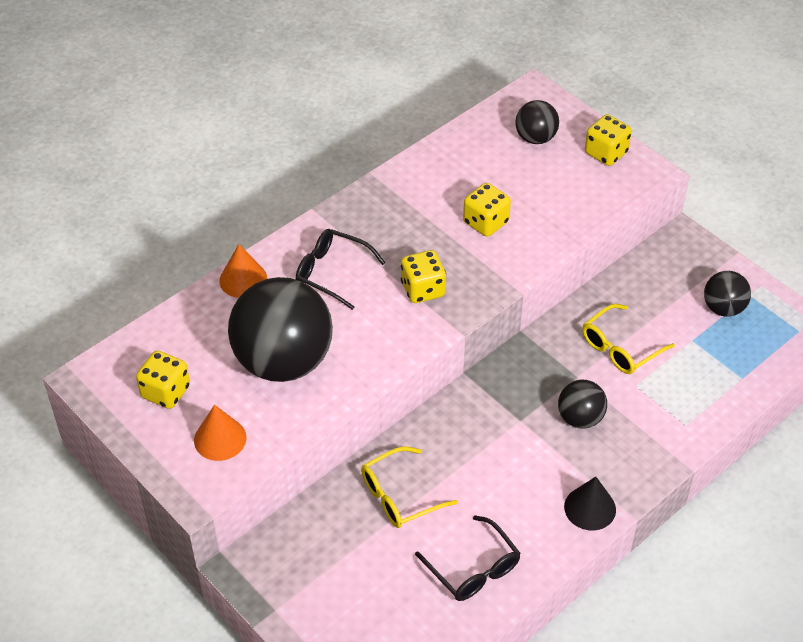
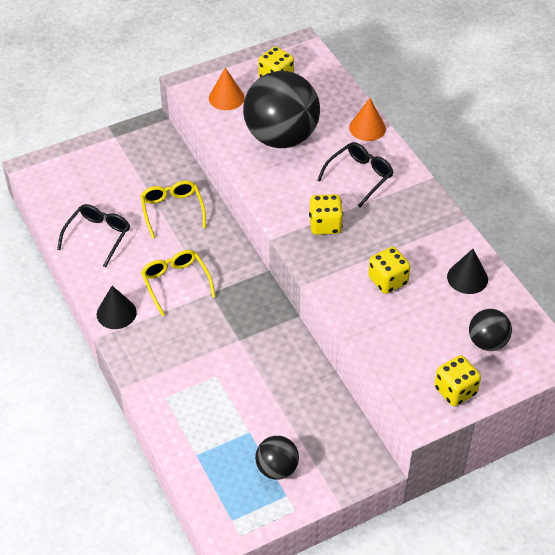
camera: 105 degrees right, 0 degrees up
black glasses [415,515,521,601] -> black glasses turned 135 degrees clockwise [57,204,130,267]
black ball [558,379,607,429] -> none
yellow glasses [582,304,675,374] -> yellow glasses moved to [141,250,216,316]
none -> black cone [447,249,488,294]

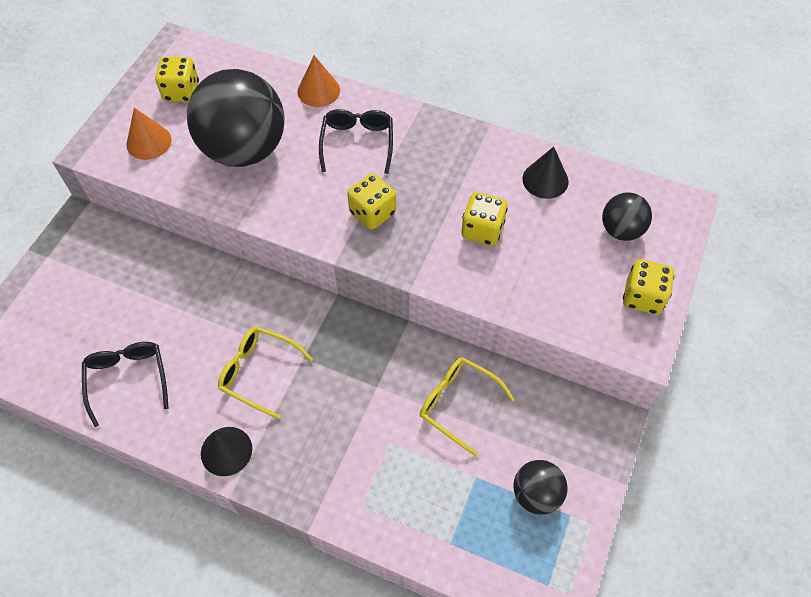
camera: 40 degrees left, 10 degrees up
yellow glasses [140,181,206,239] -> yellow glasses moved to [420,357,515,456]

